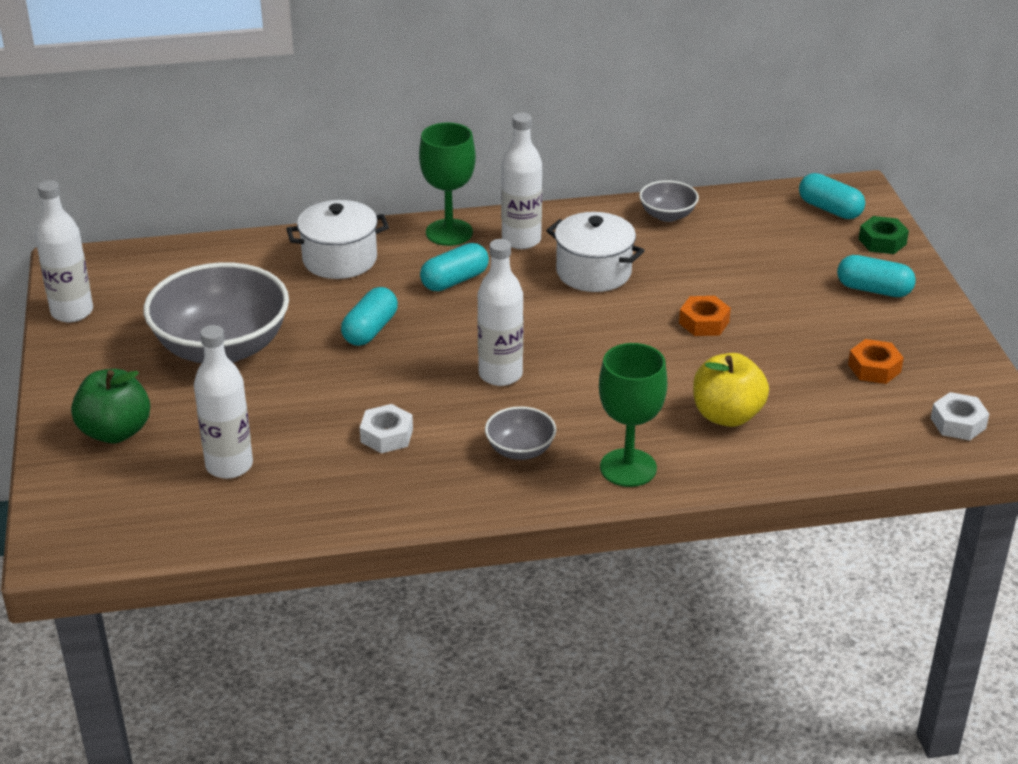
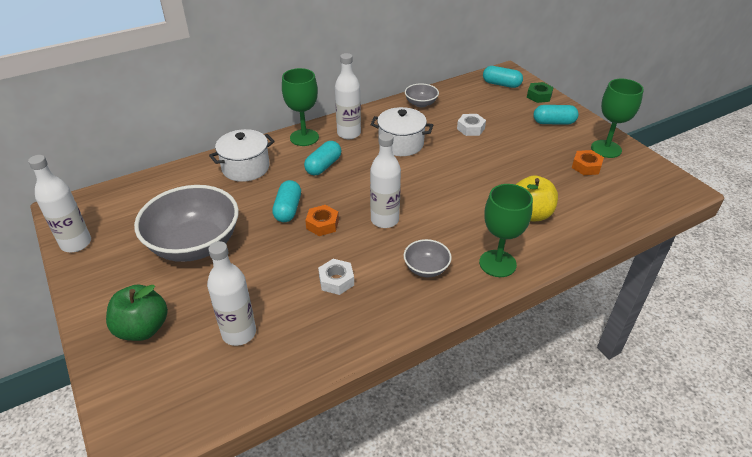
camera: 20 degrees left, 5 degrees up
orange nut [679,296,731,336] -> orange nut moved to [305,205,339,236]
white nut [931,392,989,441] -> white nut moved to [457,114,486,136]
none -> green goblet [591,79,644,158]

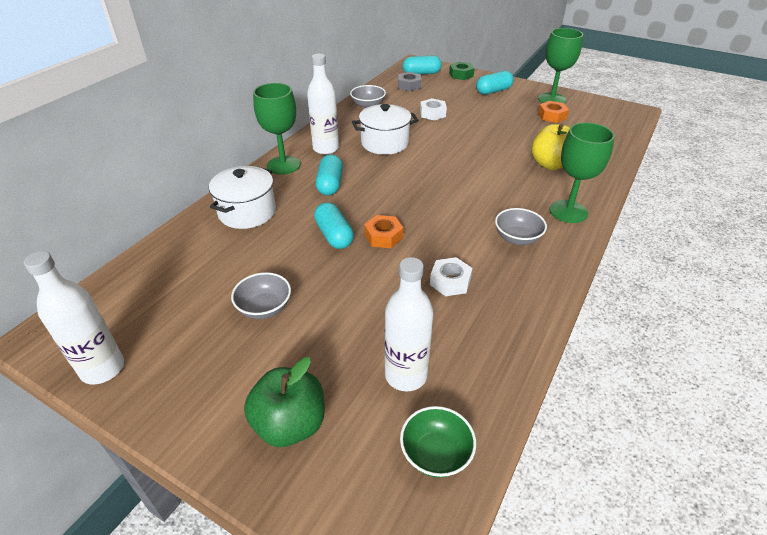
camera: 30 degrees left, 0 degrees up
grey bowl [134,185,239,262] -> grey bowl [231,272,291,319], size x0.46
white bottle [370,133,401,228] -> none
none -> grey nut [398,72,421,91]
none -> green bowl [400,406,476,478]

